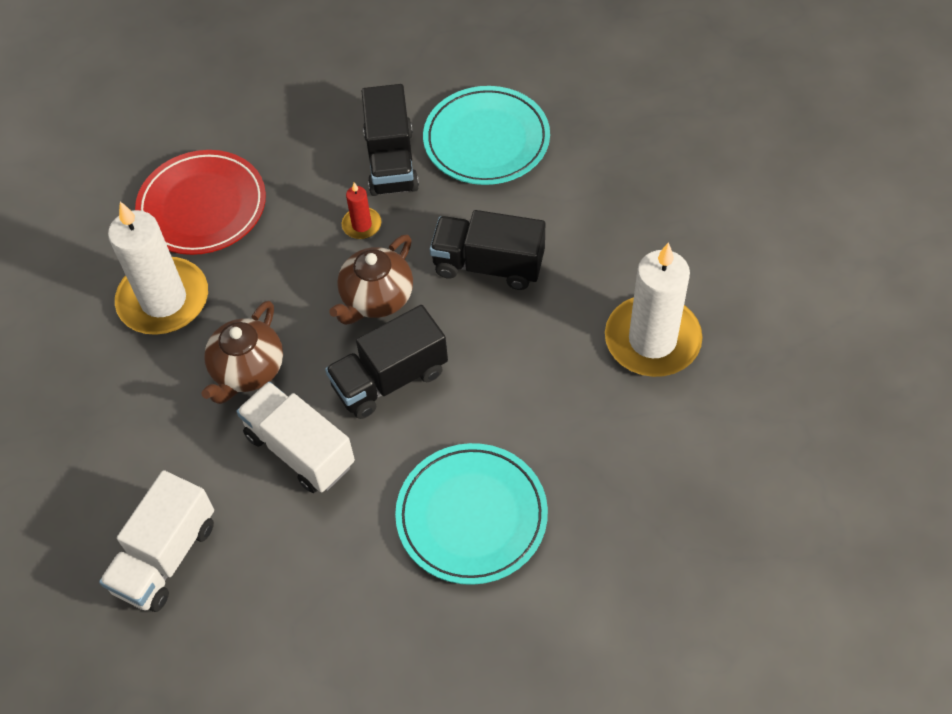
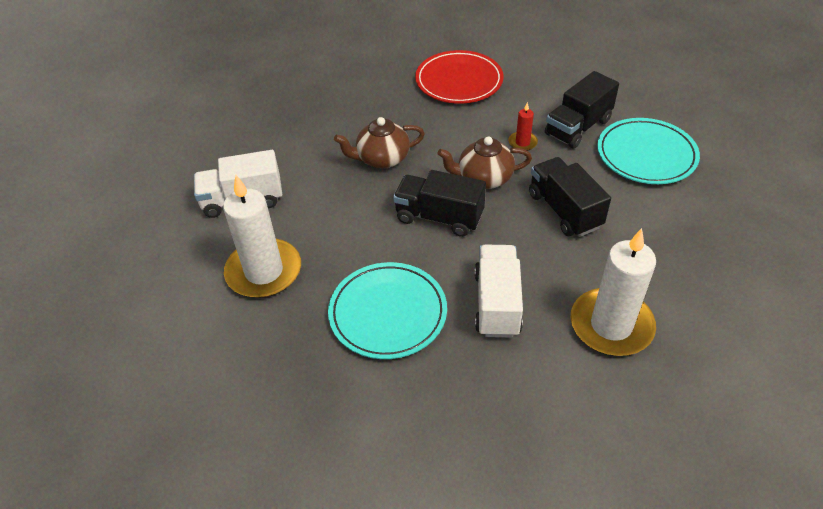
camera: 50 degrees right, 10 degrees down
white candle [108,202,208,335] -> white candle moved to [223,175,301,298]
white truck [236,381,355,493] -> white truck moved to [474,245,523,338]

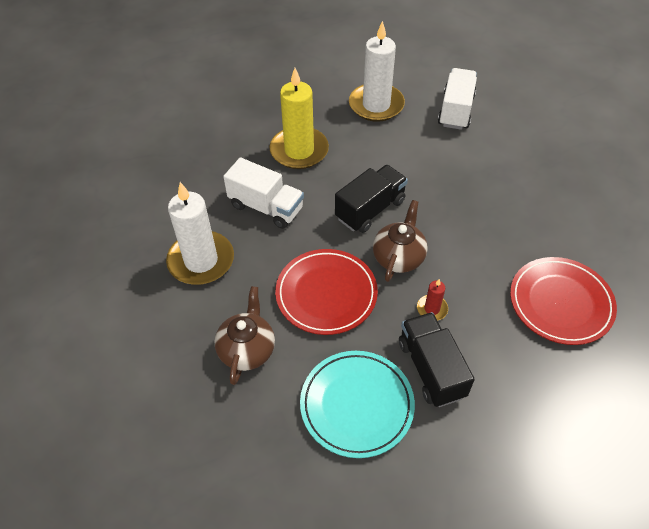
camera: 115 degrees right, 5 degrees up
turquoise plate [328,262,447,359] -> yellow candle [269,68,329,169]
brown teapot [334,117,425,169] -> brown teapot moved to [214,286,275,385]
black truck [529,157,611,237] -> red plate [275,249,378,335]

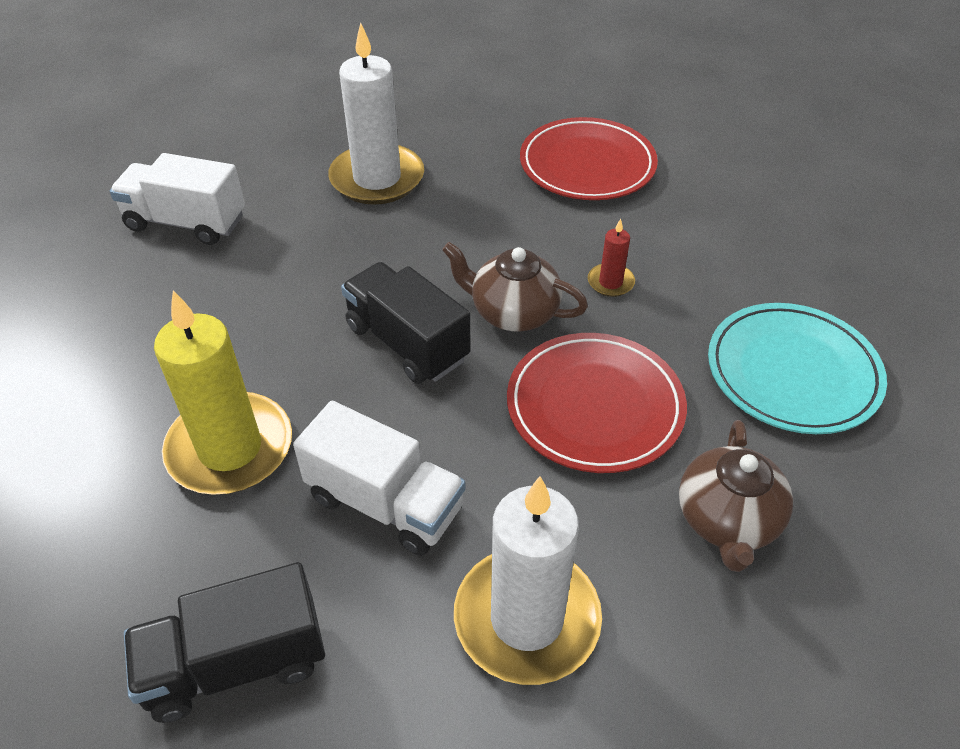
camera: 90 degrees left, 5 degrees down
brown teapot [214,286,275,385] -> brown teapot turned 90 degrees counterclockwise [679,420,793,572]
white truck [223,157,304,229] -> white truck turned 90 degrees clockwise [293,401,466,556]
white candle [349,21,405,122] -> white candle moved to [328,22,424,205]
black truck [399,312,475,407] -> black truck moved to [124,562,325,723]

